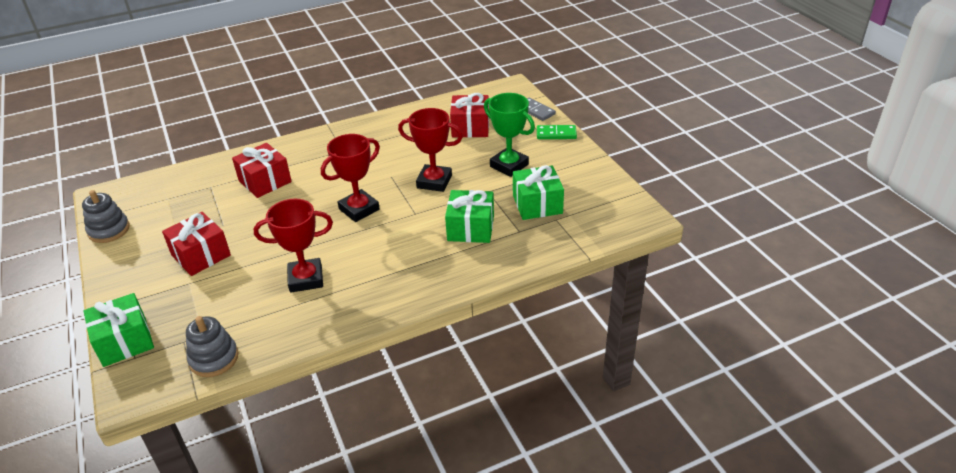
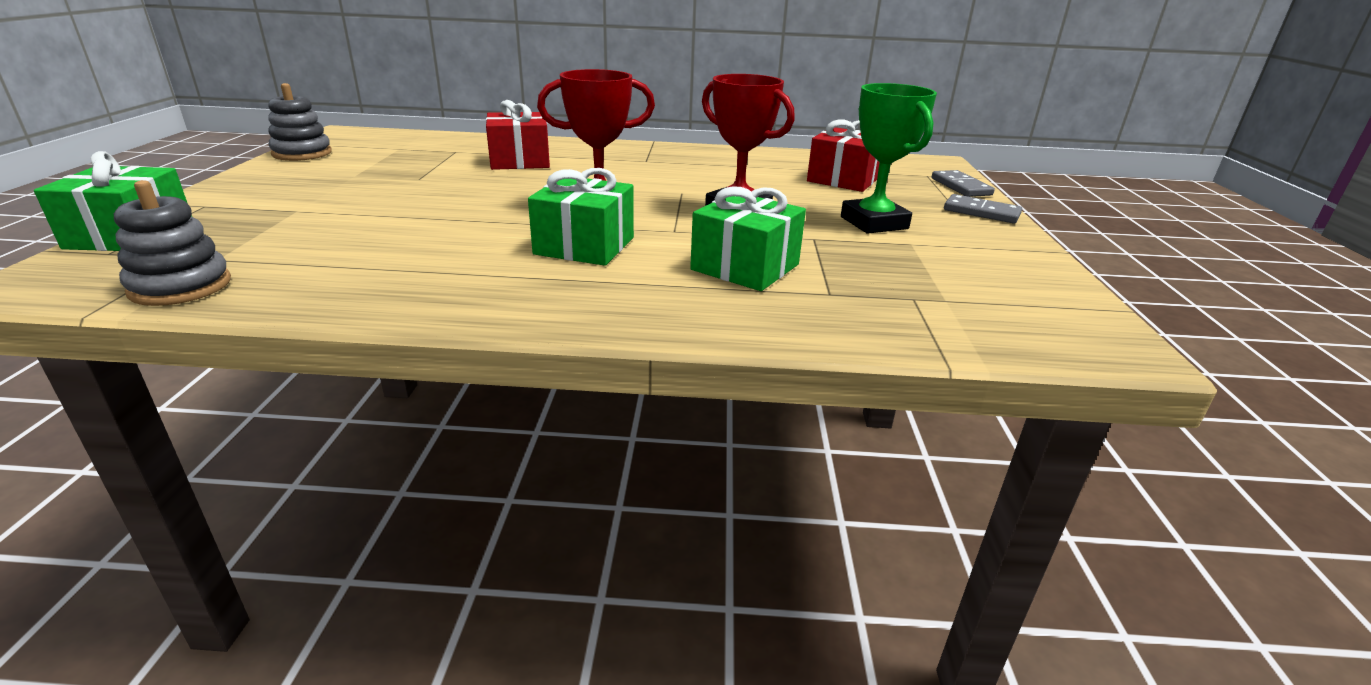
camera: 25 degrees right, 10 degrees down
red gift [162,212,231,276] -> none
red trophy [254,199,333,293] -> none
green gift [513,165,564,220] -> green gift moved to [528,168,634,266]
green domino [537,125,577,139] -> grey domino [944,194,1022,224]

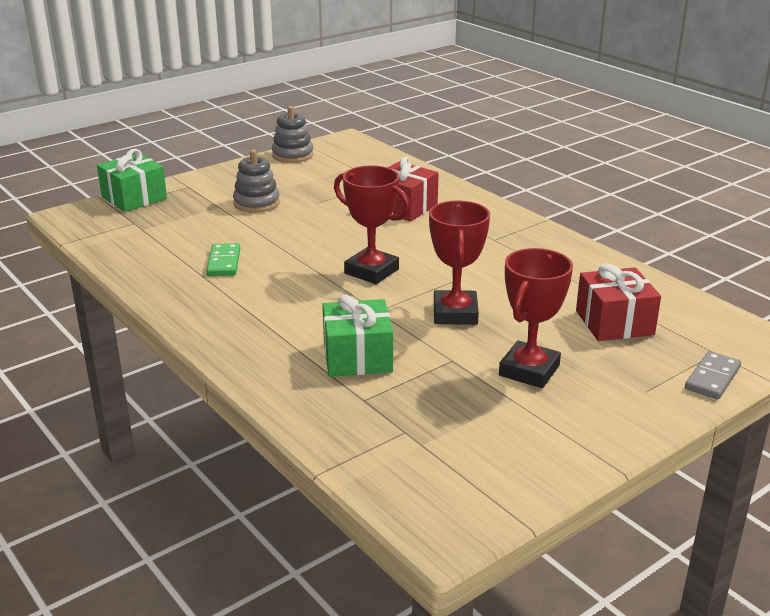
camera: 50 degrees right, 0 degrees up
grey stacking toy [114,180,231,306] -> grey stacking toy moved to [233,150,280,213]
green gift [528,168,634,266] -> none
green trophy [841,83,937,234] -> red trophy [499,248,573,388]
grey domino [944,194,1022,224] -> none
none -> green domino [206,243,240,276]

